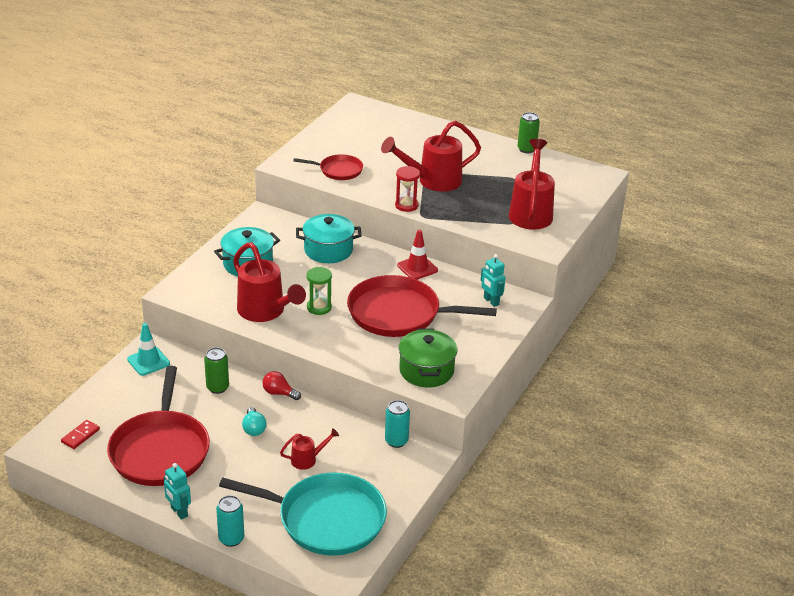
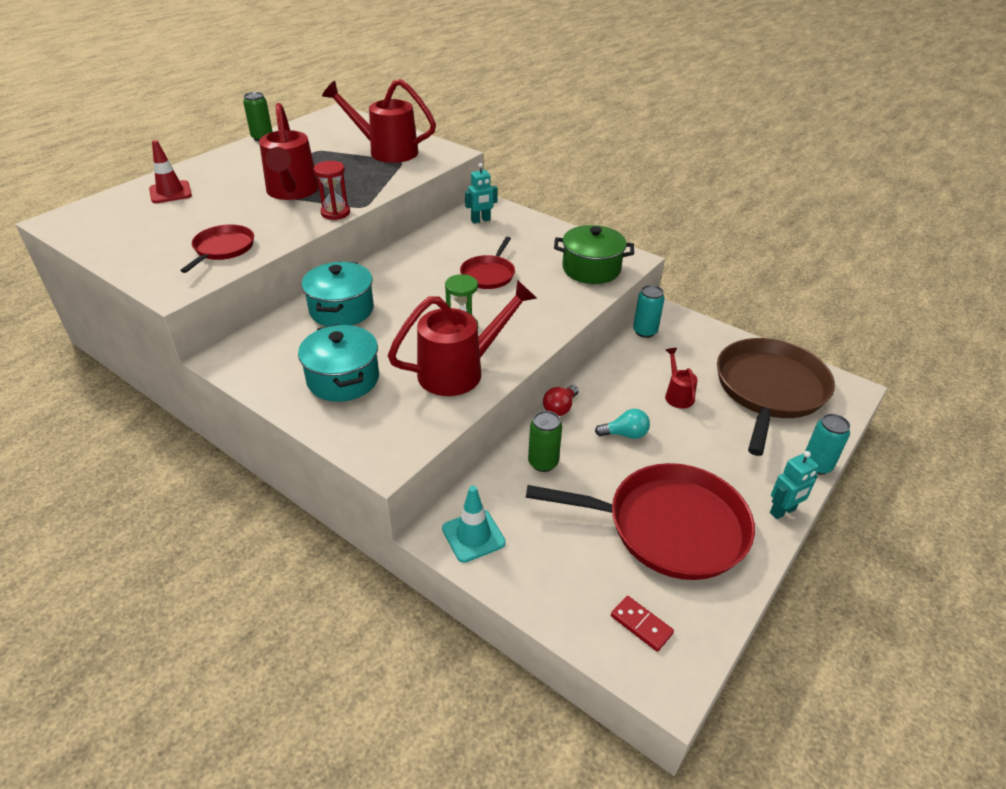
camera: 80 degrees left, 5 degrees up
turquoise pan [219,473,387,556] -> brown pan [717,338,835,456]
red pan [347,275,497,337] -> red pan [460,237,515,289], size x0.52
red traffic cone [397,230,438,280] -> red traffic cone moved to [149,140,192,203]

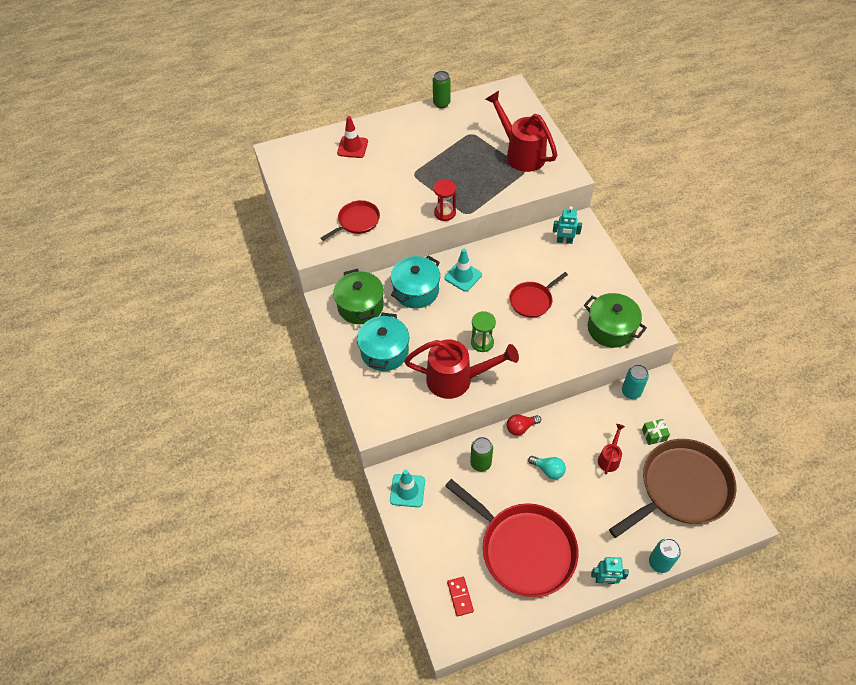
camera: 35 degrees right, 15 degrees up
red watering can [259,103,319,200] -> none
none -> green pot [333,269,384,324]
none -> turquoise traffic cone [444,248,482,292]
none -> green gift [642,419,670,445]

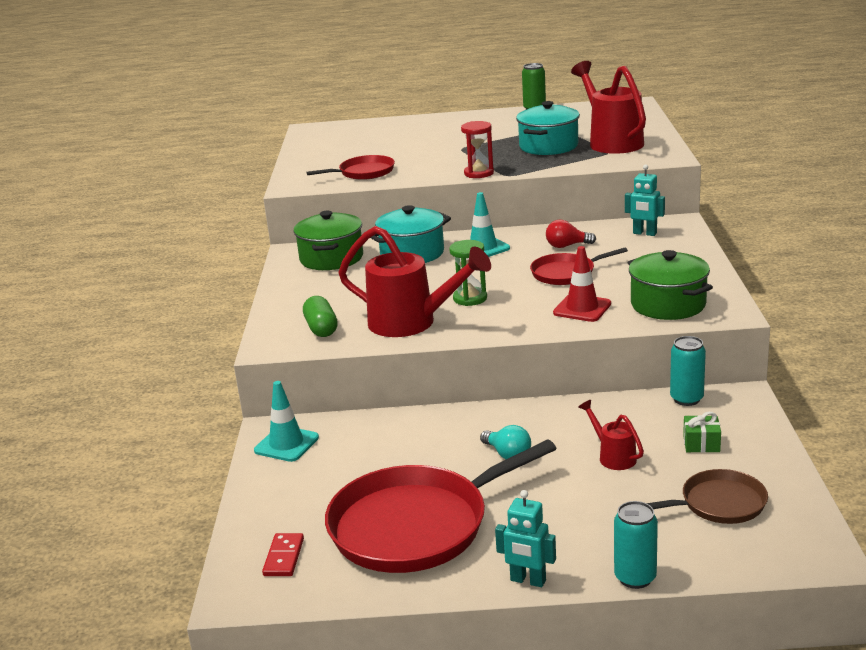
camera: 20 degrees right, 30 degrees down
red traffic cone [337,116,368,158] -> red traffic cone moved to [553,246,611,322]
turquoise pot [357,313,409,371] -> turquoise pot moved to [516,101,580,155]
red pan [445,479,578,597] -> red pan turned 90 degrees clockwise [325,439,557,573]
green can [470,437,493,472] -> none
red light bulb [507,414,541,436] -> red light bulb moved to [546,219,596,248]
red watering can [598,424,625,474] -> red watering can turned 75 degrees counterclockwise [578,400,644,470]
brown pan [609,439,736,538] -> brown pan [647,469,768,524], size x0.52
none -> green capsule [303,296,338,337]

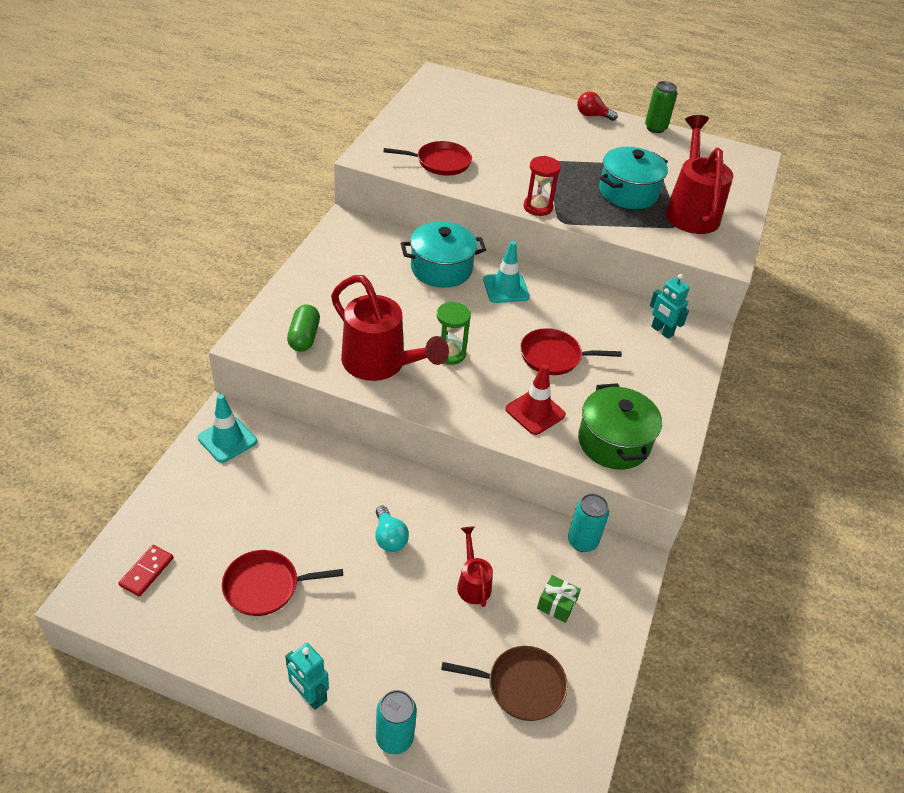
camera: 15 degrees right, 20 degrees up
green pot [293,211,363,270] -> none
red pan [325,439,557,573] -> red pan [222,550,343,616], size x0.52
red light bulb [546,219,596,248] -> red light bulb moved to [577,91,617,121]

